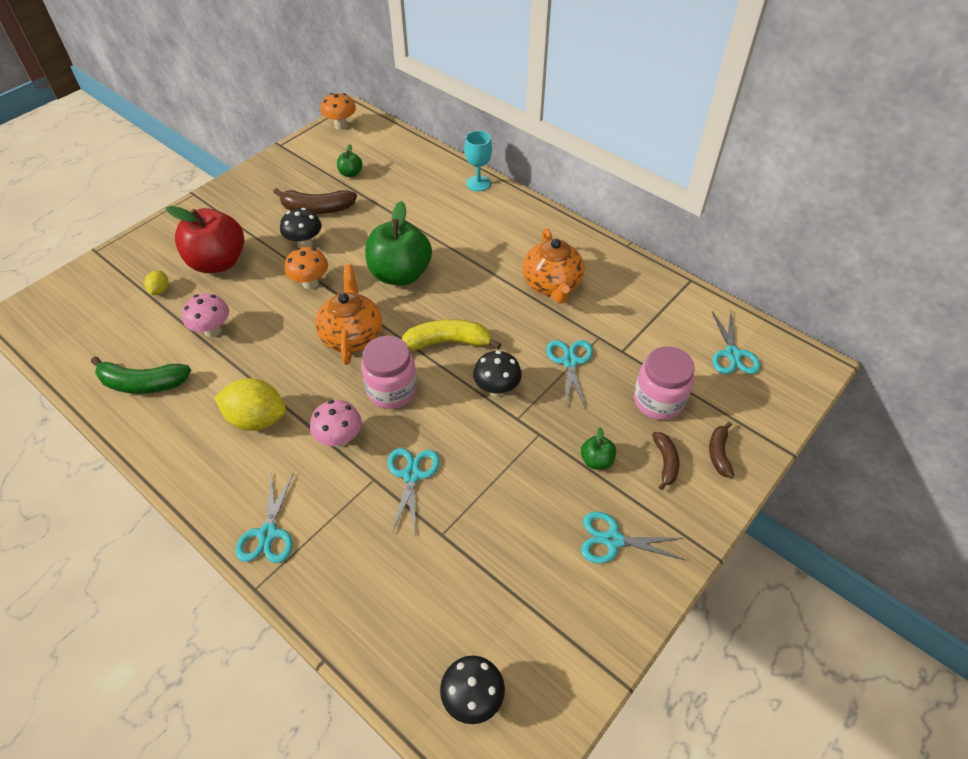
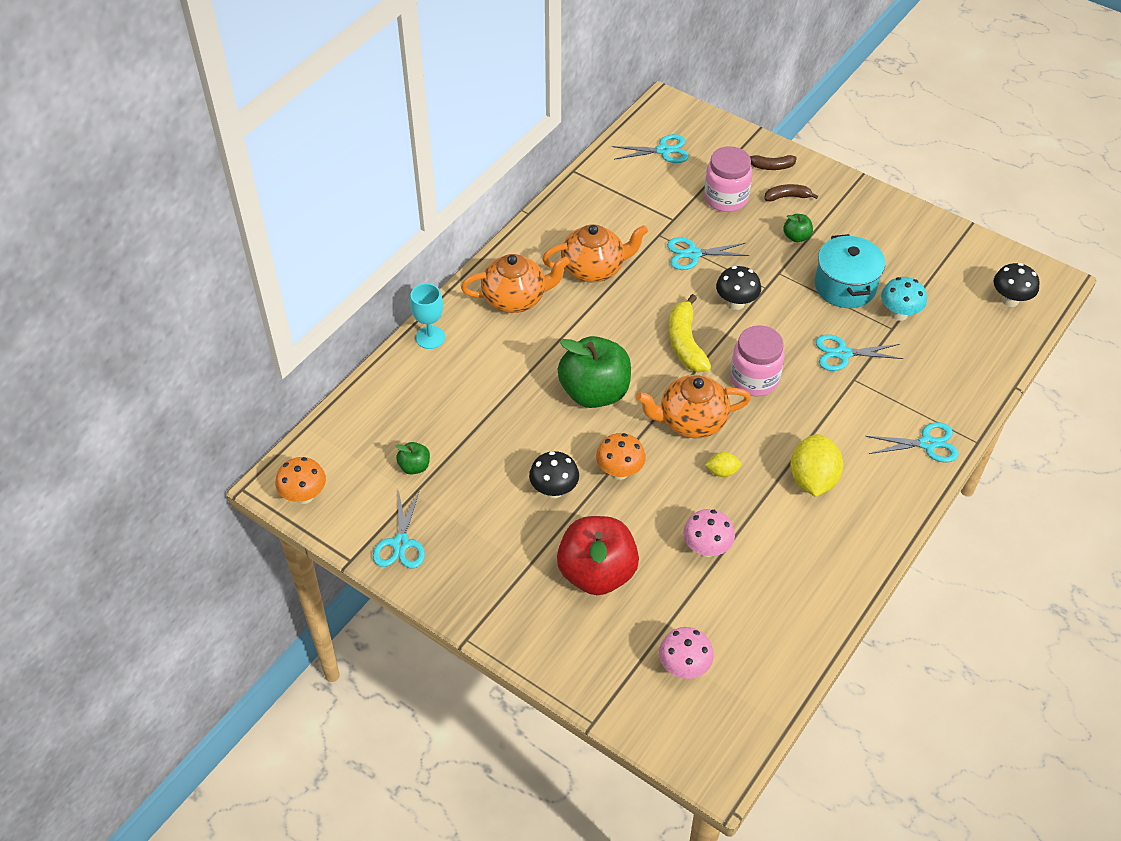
camera: 95 degrees left, 0 degrees up
green banana [91,356,191,394] -> none
yellow lemon [144,271,169,295] -> yellow lemon moved to [705,452,741,477]
brown banana [273,188,357,214] -> none
pink mushroom [310,400,362,447] -> pink mushroom moved to [659,627,714,679]
turquoise scissors [581,511,685,563] -> turquoise scissors moved to [373,489,425,568]
none -> orange teapot [461,254,570,313]
none -> turquoise pot [815,234,885,308]
none -> turquoise mushroom [881,277,927,321]

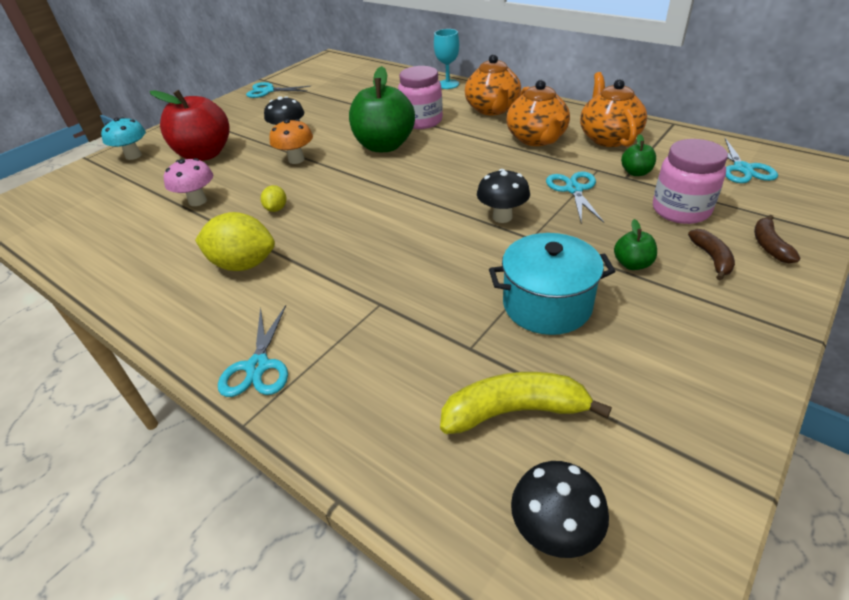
camera: 95 degrees right, 10 degrees down
orange mushroom [275,457,326,504] -> none
green apple [396,442,430,475] -> green apple moved to [621,134,656,176]
orange teapot [636,375,751,438] -> orange teapot moved to [580,72,647,147]
pink mushroom [659,627,714,679] -> none
yellow banana [669,294,711,372] -> yellow banana moved to [440,372,612,434]
pink jar [730,325,785,396] -> pink jar moved to [398,66,443,129]
turquoise scissors [815,334,903,371] -> none
turquoise mushroom [881,277,927,321] -> turquoise mushroom moved to [101,117,146,160]

